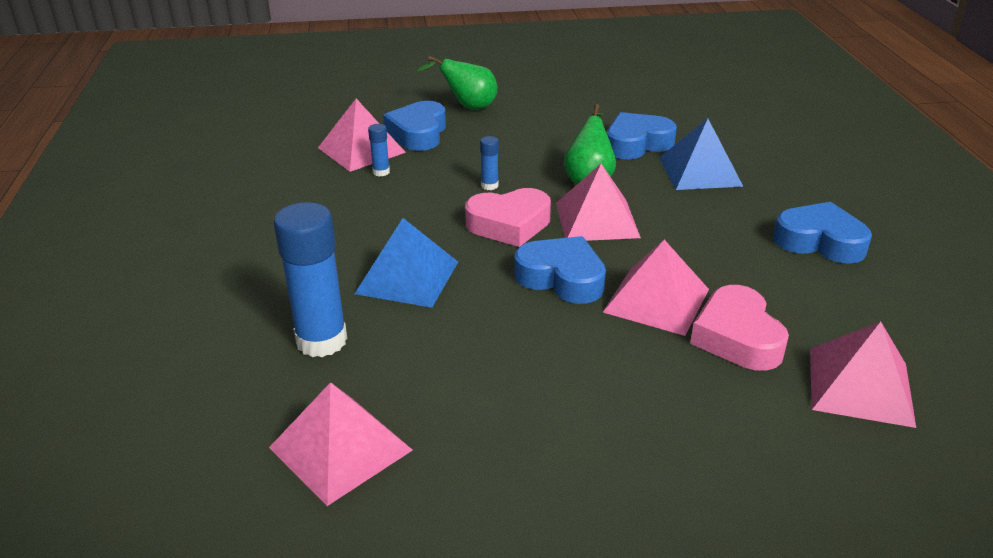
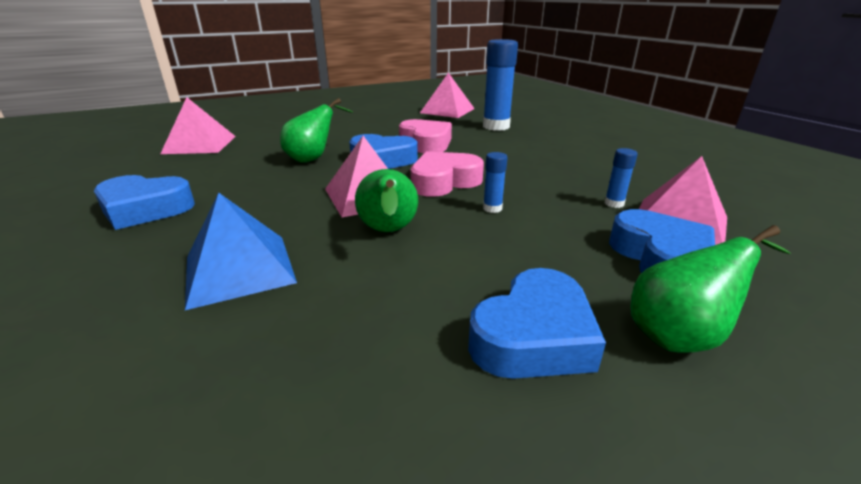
camera: 160 degrees right, 5 degrees down
blue pyramid [355,218,458,308] -> none
pink pyramid [603,240,709,336] -> green pear [280,98,353,163]
blue heart [607,112,677,159] -> blue heart moved to [468,268,606,379]
pink heart [690,285,789,371] -> pink heart moved to [399,119,452,153]

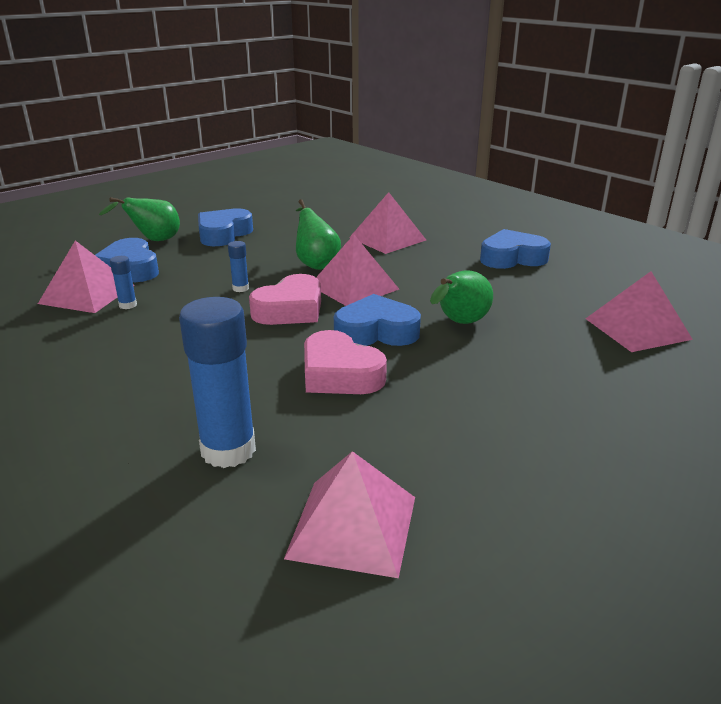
camera: 165 degrees right, 0 degrees up
blue pyramid [185,193,297,310] -> pink pyramid [349,192,426,254]

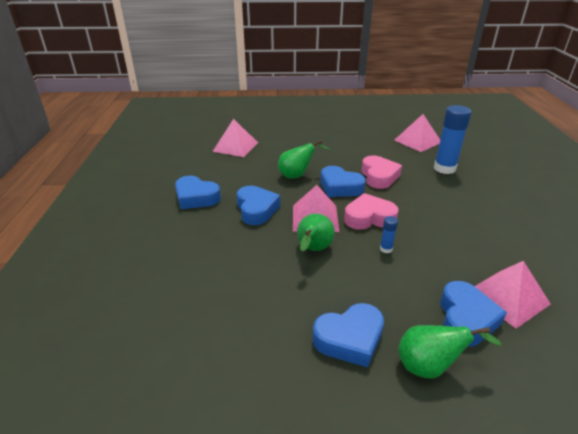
camera: 140 degrees left, 5 degrees up
blue glue stick [110,256,137,309] -> none
pink pyramid [349,192,426,254] -> none
none -> blue heart [237,186,280,225]

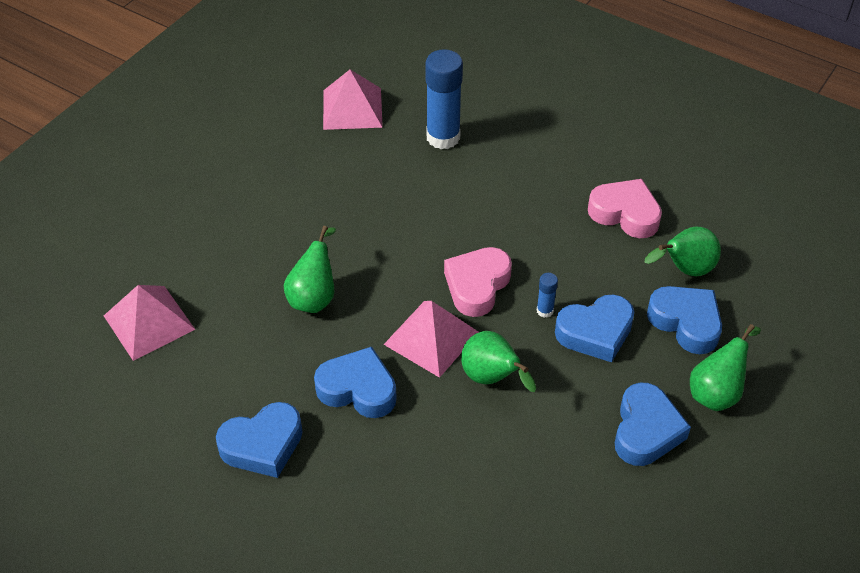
camera: 55 degrees left, 15 degrees up
blue heart [321,166,366,197] -> blue heart moved to [555,295,635,362]
pink heart [362,155,402,189] -> pink heart moved to [588,179,662,238]
pink pyramid [475,261,551,329] -> green pear [645,227,721,276]

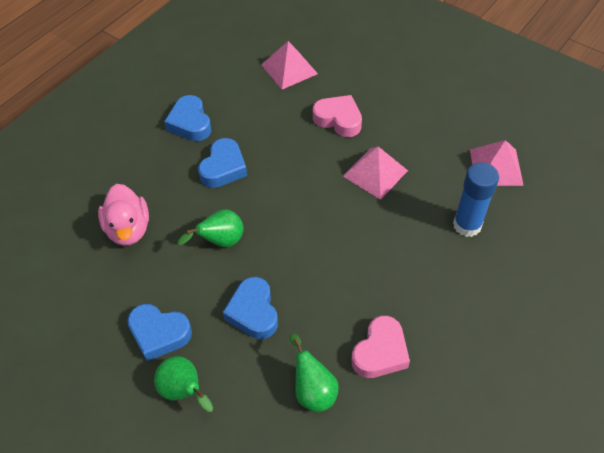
camera: 95 degrees right, 5 degrees up
green pear [284,226,336,313] -> none
pink pyramid [383,301,479,378] -> pink pyramid moved to [343,146,408,200]
pink heart [444,247,512,317] -> pink heart moved to [313,95,362,137]
blue glue stick [537,273,558,318] -> none
blue heart [647,286,722,354] -> none
none -> pink duck [98,184,149,246]

